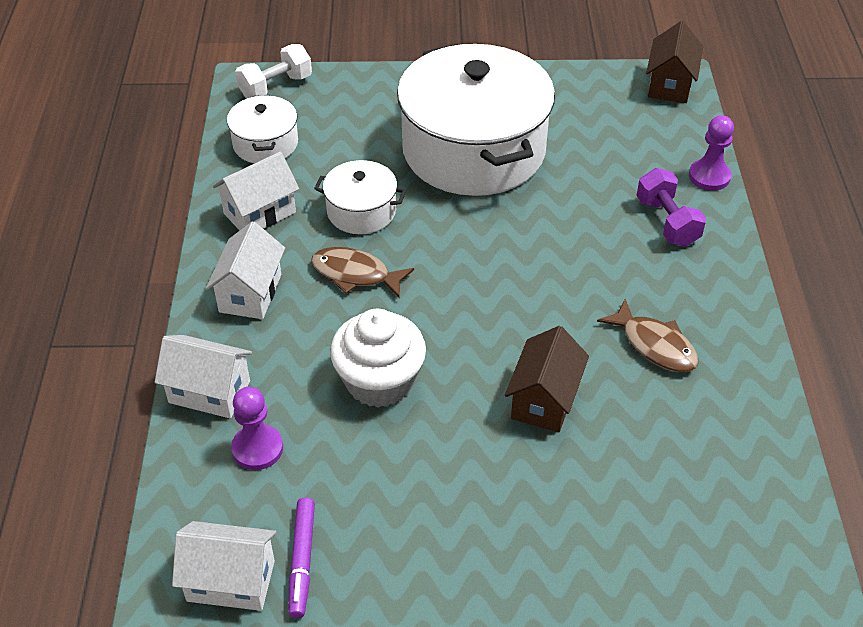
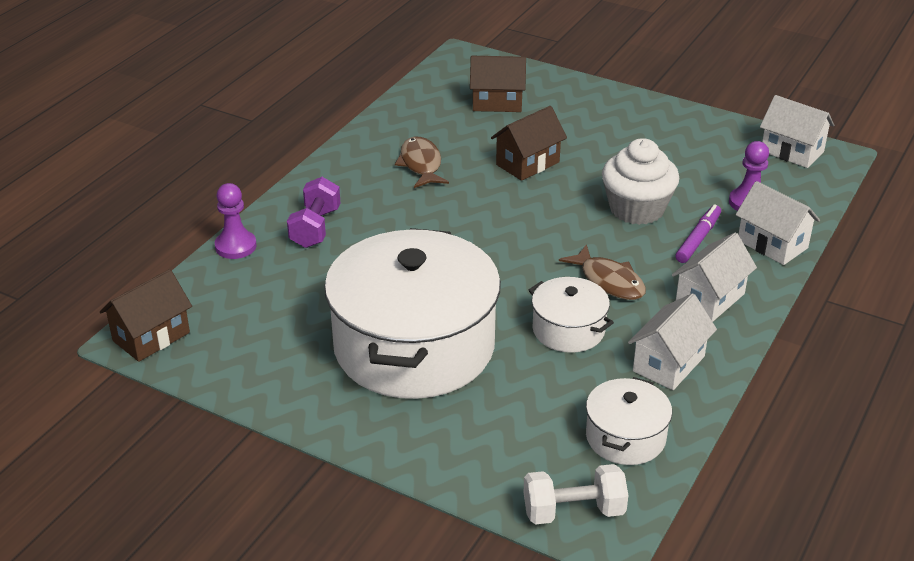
camera: 150 degrees left, 10 degrees down
white house [213,152,299,230] -> white house turned 45 degrees counterclockwise [628,293,717,390]
purple marker [289,498,315,618] -> purple marker moved to [675,204,721,263]
none -> brown house [470,56,526,112]

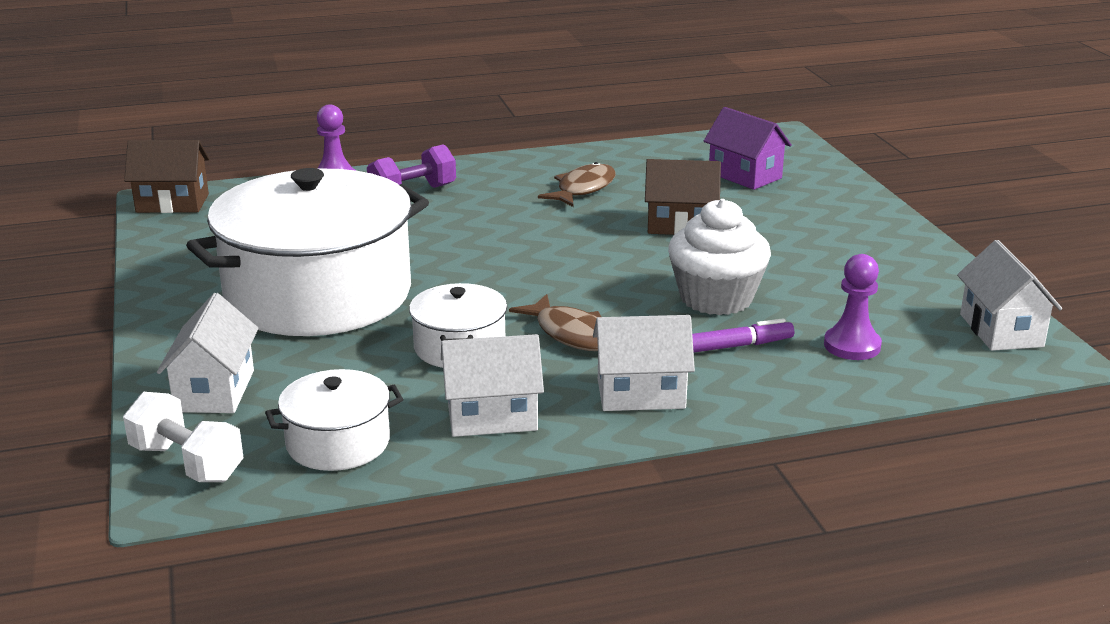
camera: 45 degrees right, 10 degrees down
brown house [470,56,526,112] -> purple house [704,107,792,190]
brown fish [559,244,646,300] -> brown fish turned 45 degrees counterclockwise [509,294,601,351]
white house [736,181,820,265] -> white house moved to [157,293,259,413]

